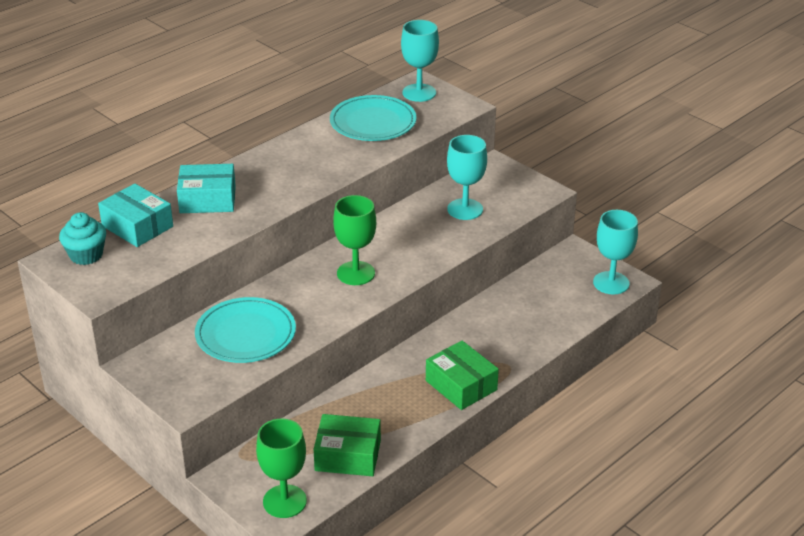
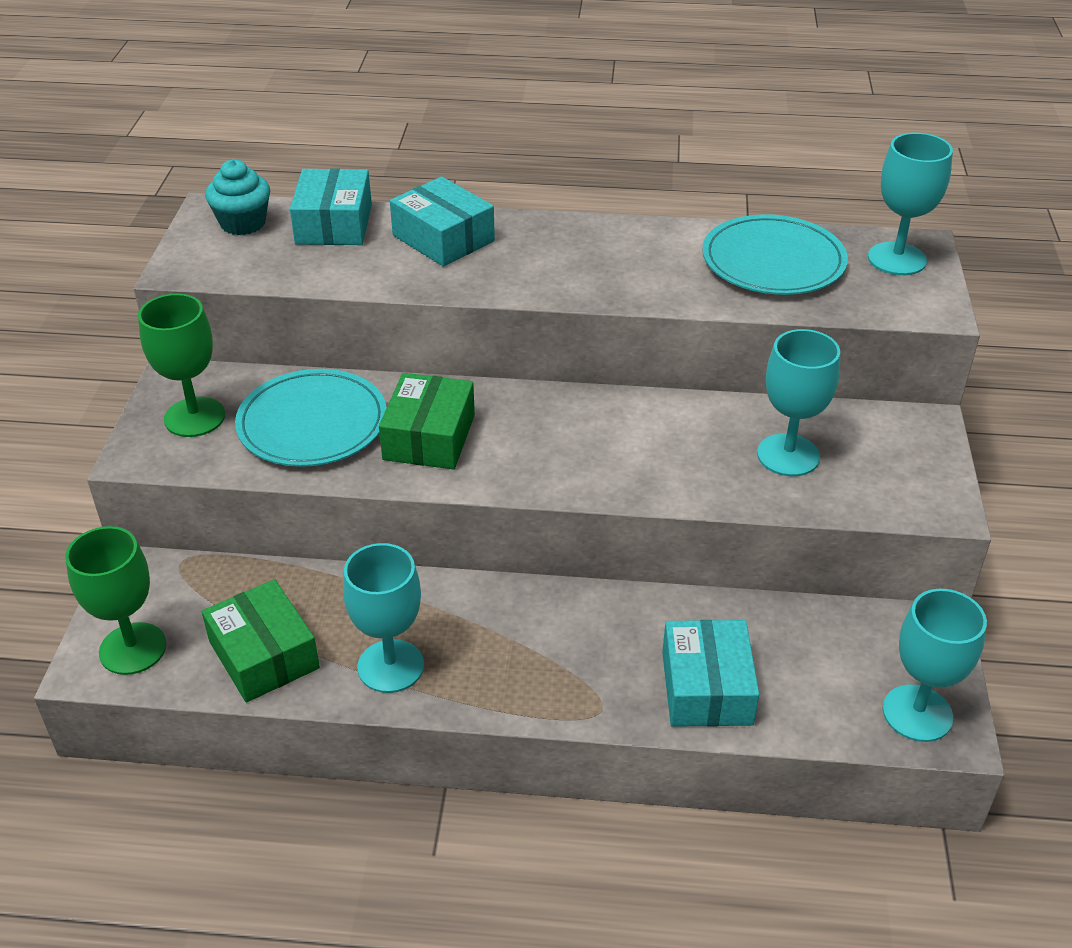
camera: 50 degrees right, 5 degrees up
green goblet [333,195,376,285] -> green goblet moved to [138,293,225,437]
green box [426,341,499,410] -> green box moved to [379,373,475,470]
none -> turquoise goblet [343,543,424,693]
none -> turquoise box [662,620,759,727]

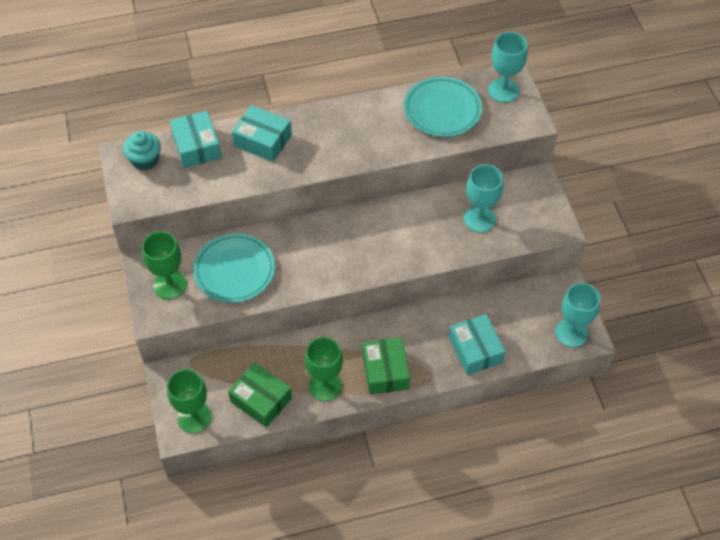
camera: 20 degrees left, 15 degrees up
turquoise goblet [343,543,424,693] -> green goblet [305,337,343,401]
green box [379,373,475,470] -> green box moved to [362,337,410,394]

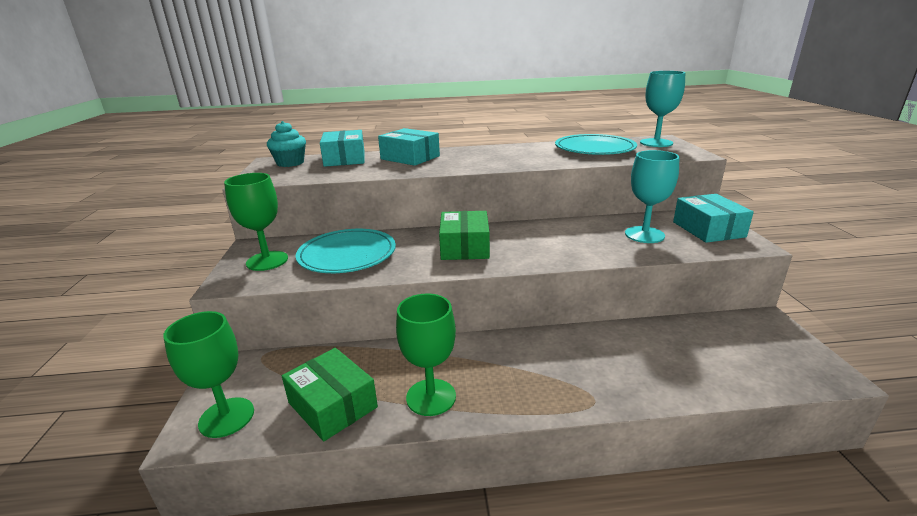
camera: 10 degrees right, 30 degrees down
green box [362,337,410,394] -> green box moved to [439,211,490,260]
turquoise box [449,314,506,375] -> turquoise box moved to [673,194,754,243]
turquoise goblet [555,283,600,347] -> none

